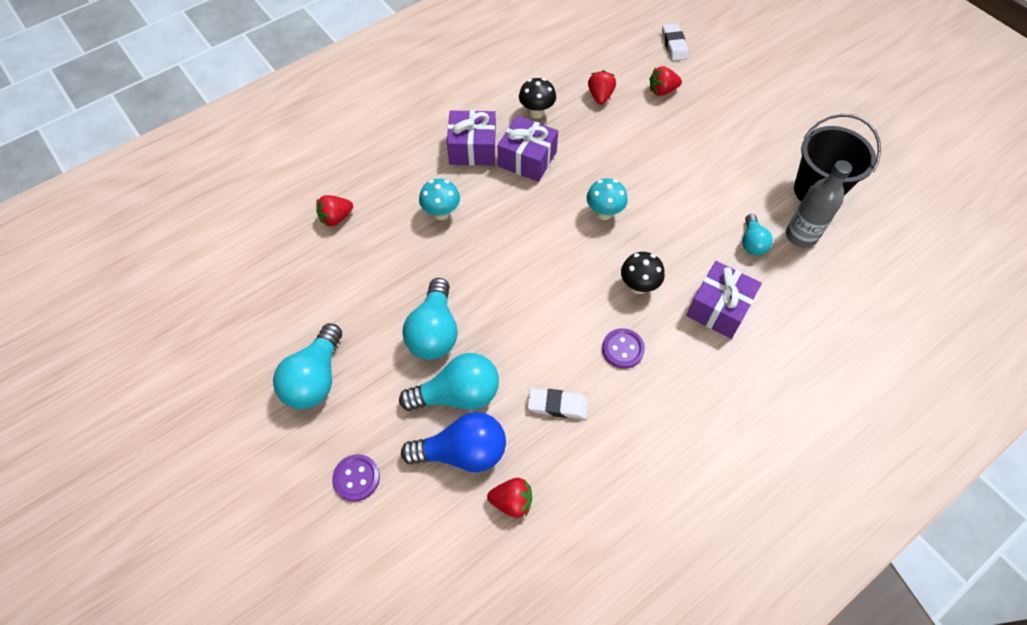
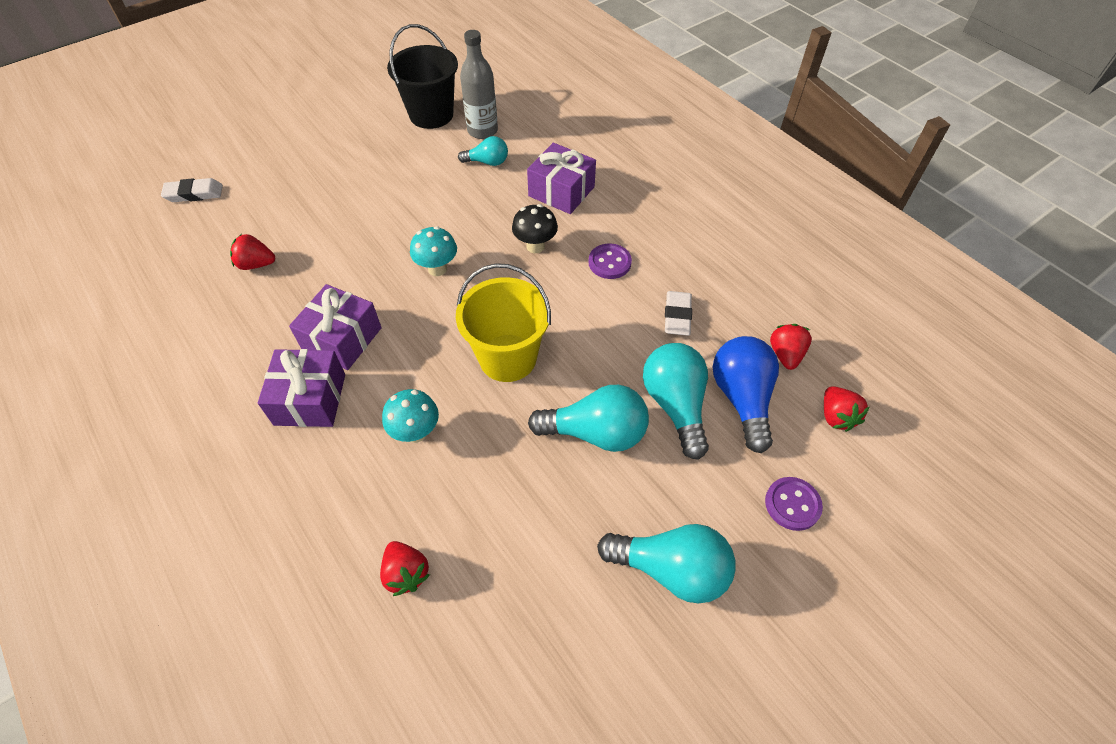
camera: 90 degrees left, 5 degrees down
black mushroom [519,78,556,119] -> none
red strawberry [649,66,682,96] -> red strawberry moved to [824,386,870,432]
none -> yellow bucket [456,263,551,382]

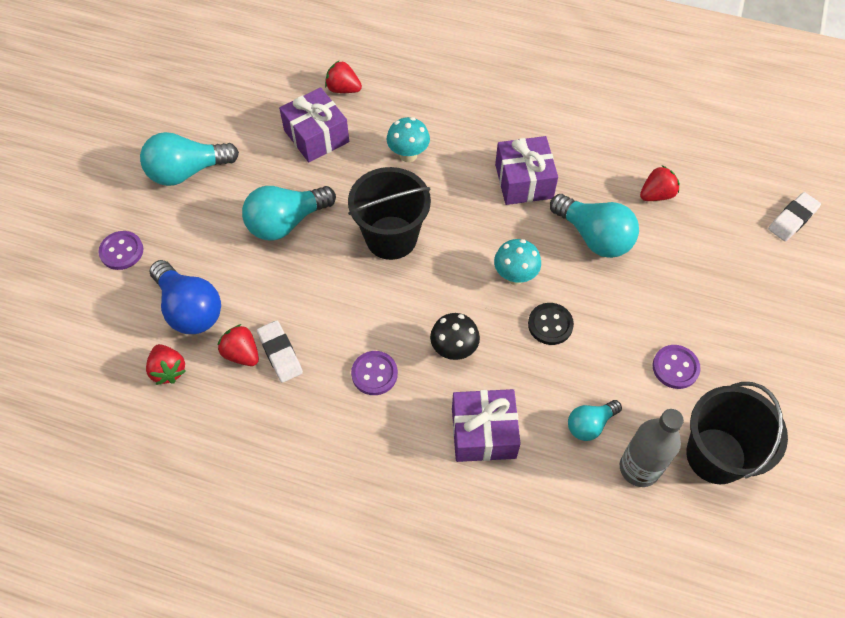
camera: 145 degrees right, 5 degrees up
purple gift [258,349,345,427] -> purple gift moved to [279,87,349,163]
yellow bucket [456,263,551,382] -> black bucket [348,167,431,260]
turquoise light bulb [643,343,709,460] -> turquoise light bulb moved to [550,194,639,258]
red strawberry [824,386,870,432] -> red strawberry moved to [218,324,259,366]
none -> black button [528,303,574,345]
none -> purple button [653,345,701,389]

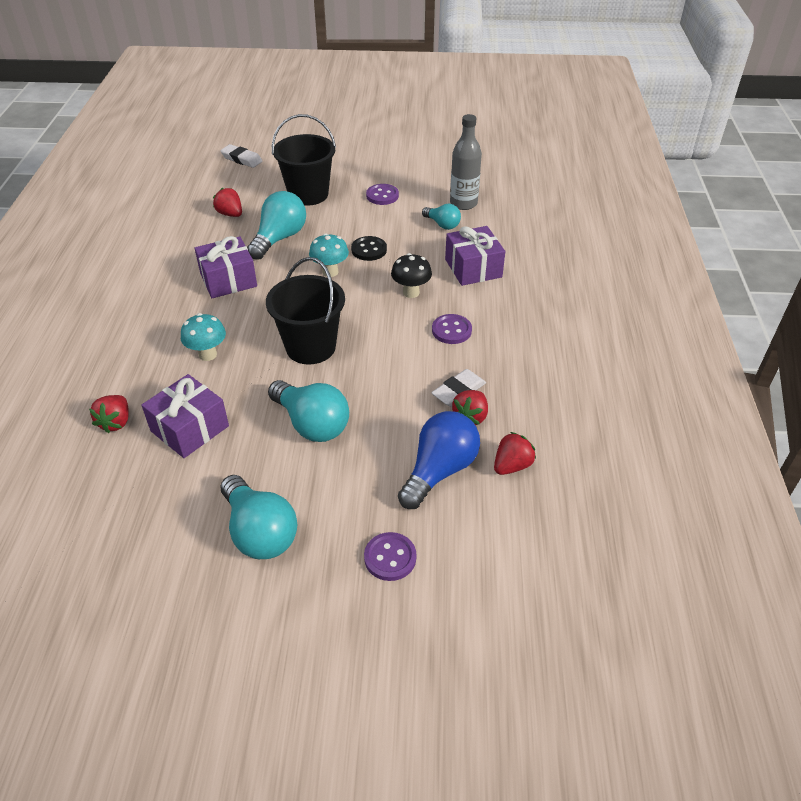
camera: 105 degrees left, 15 degrees down
black bucket [686,382,788,484] -> black bucket moved to [272,114,336,206]

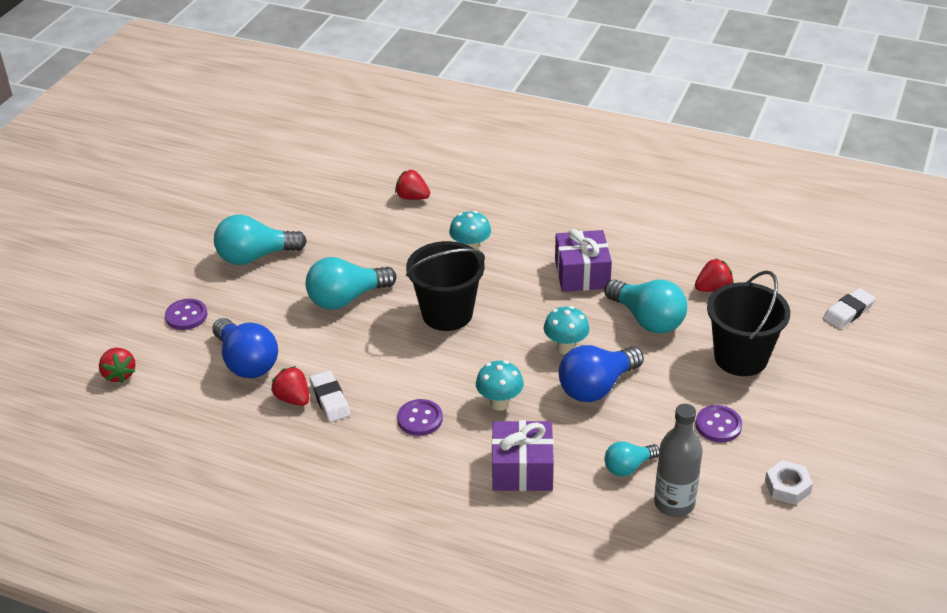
camera: 110 degrees right, 5 degrees down
purple gift [141,374,229,458] -> none
black button [351,236,387,261] -> blue light bulb [559,345,644,402]
black mushroom [391,253,432,298] -> turquoise mushroom [476,360,524,411]
red strawberry [494,432,536,475] -> red strawberry moved to [99,348,136,383]
none -> white nut [765,460,813,505]

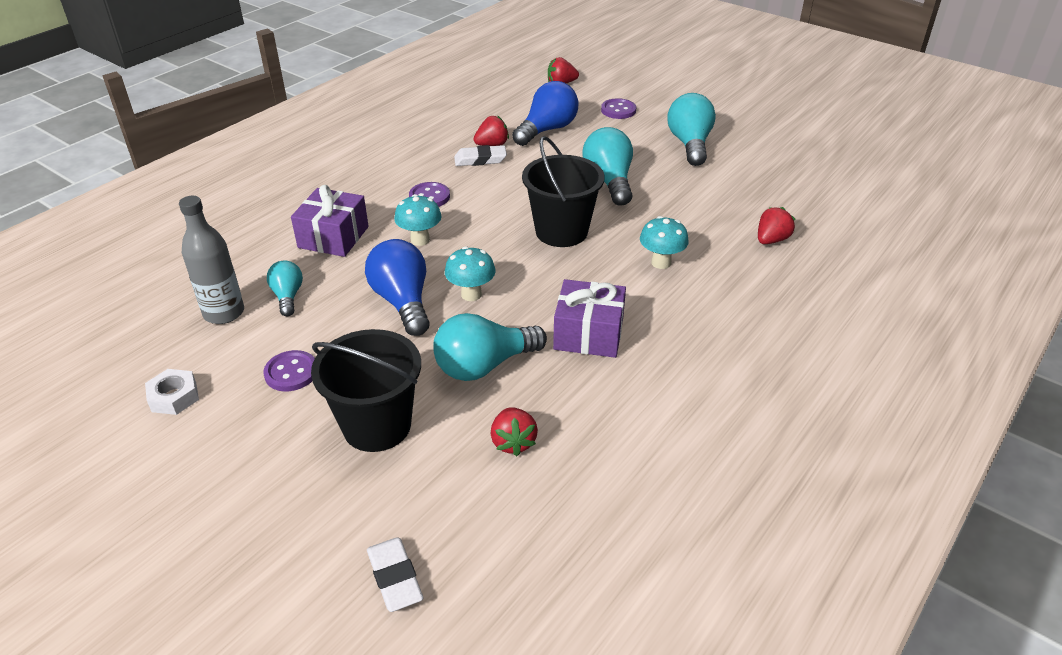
camera: 105 degrees right, 0 degrees up
blue light bulb [212,318,278,378] -> blue light bulb turned 150 degrees clockwise [512,81,578,146]

